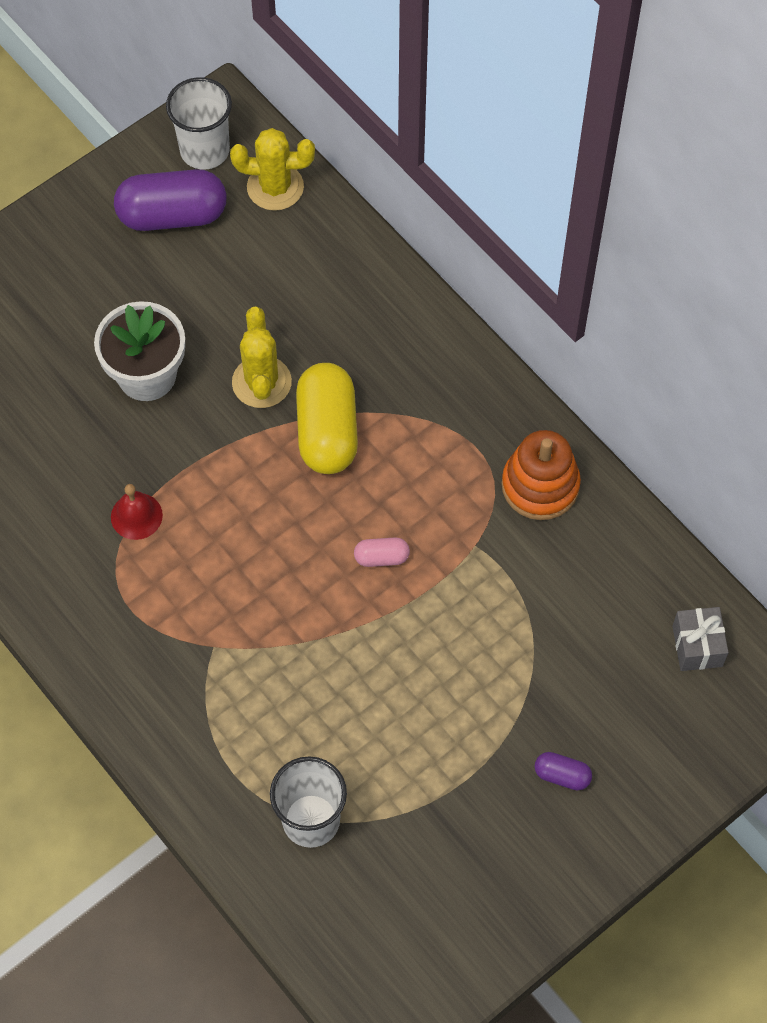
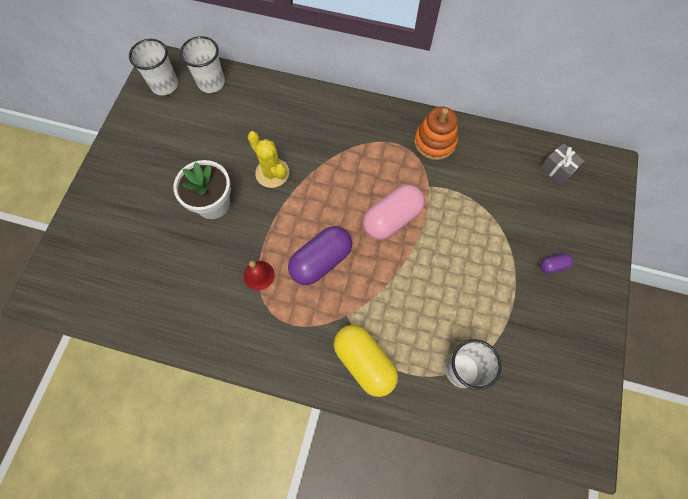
camera: 35 degrees left, 5 degrees up
purple capsule [114,169,227,231] -> purple capsule moved to [288,226,352,285]
yellow cactus [230,128,315,211] -> white cup [180,36,225,93]
yellow capsule [296,363,358,474] -> yellow capsule moved to [334,325,398,397]
pink capsule [354,537,410,567] -> pink capsule [363,184,425,240], size x2.16

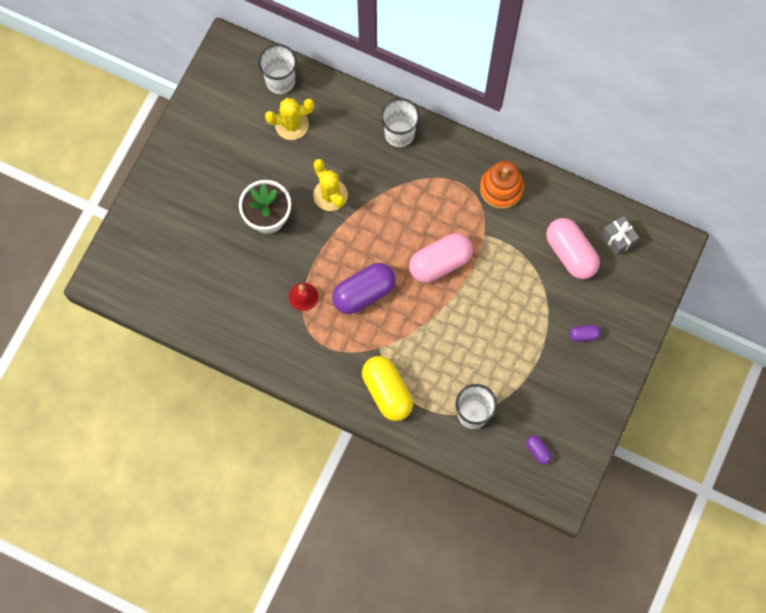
camera: 10 degrees right, 5 degrees up
white cup [129,39,178,95] -> white cup moved to [381,98,420,147]
none -> yellow cactus [265,98,314,140]
none -> purple capsule [526,435,552,465]
none -> pink capsule [546,218,600,279]

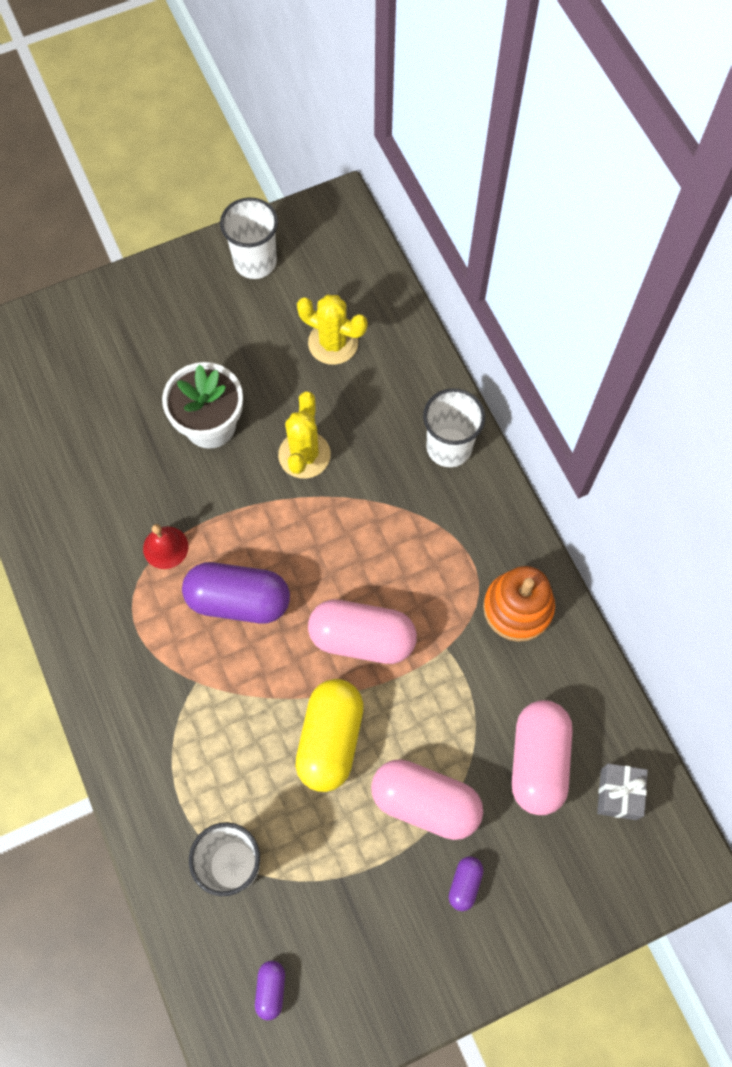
camera: 40 degrees right, 5 degrees down
white cup [258,44,297,94] -> white cup moved to [220,198,278,279]
yellow capsule [362,356,413,421] -> yellow capsule moved to [295,679,364,792]
purple capsule [569,325,601,342] -> purple capsule turned 75 degrees clockwise [449,856,484,911]
none -> pink capsule [371,759,483,840]

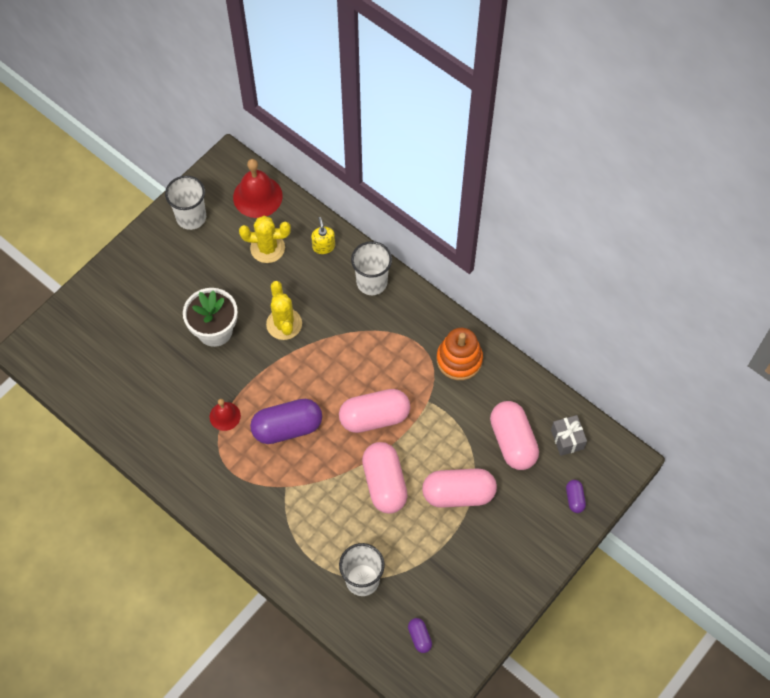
camera: 25 degrees left, 5 degrees down
yellow capsule [295,679,364,792] -> pink capsule [362,442,408,514]
purple capsule [449,856,484,911] -> purple capsule moved to [566,480,586,513]
none -> red bell [233,159,283,218]
none -> yellow soap dispenser [311,217,335,254]

